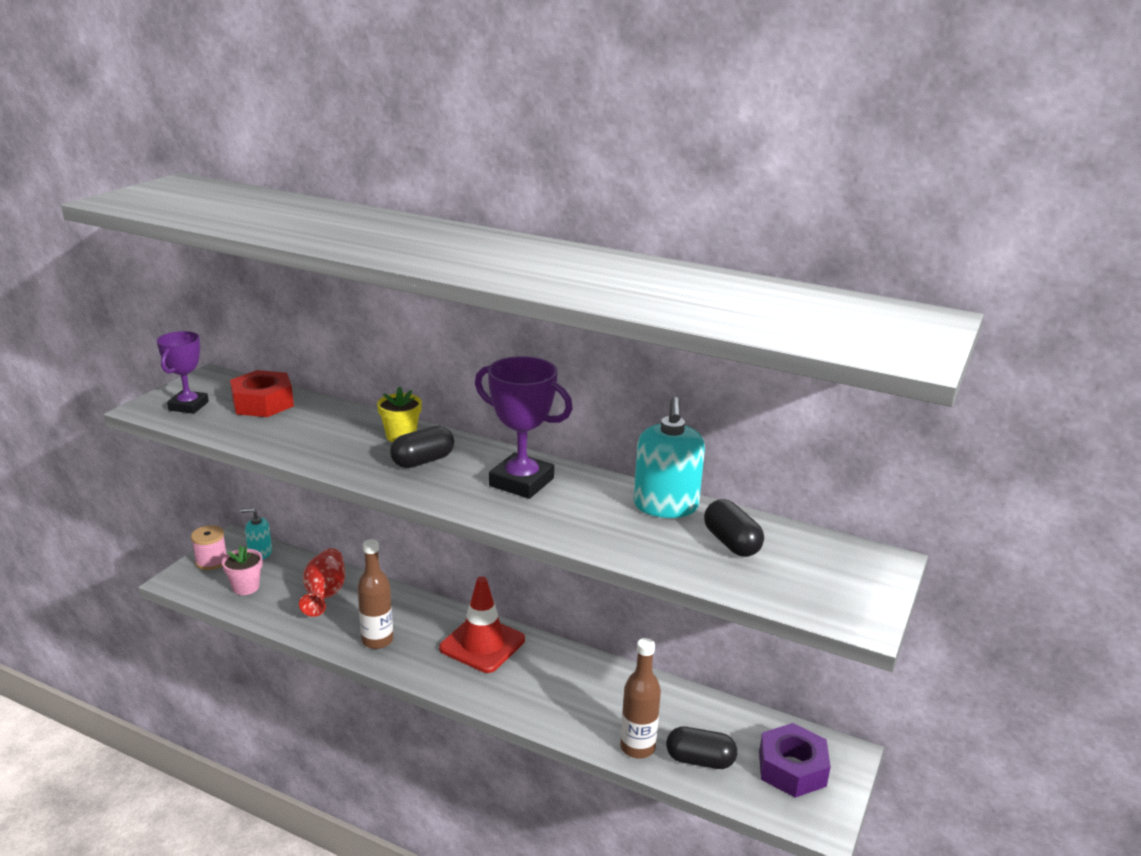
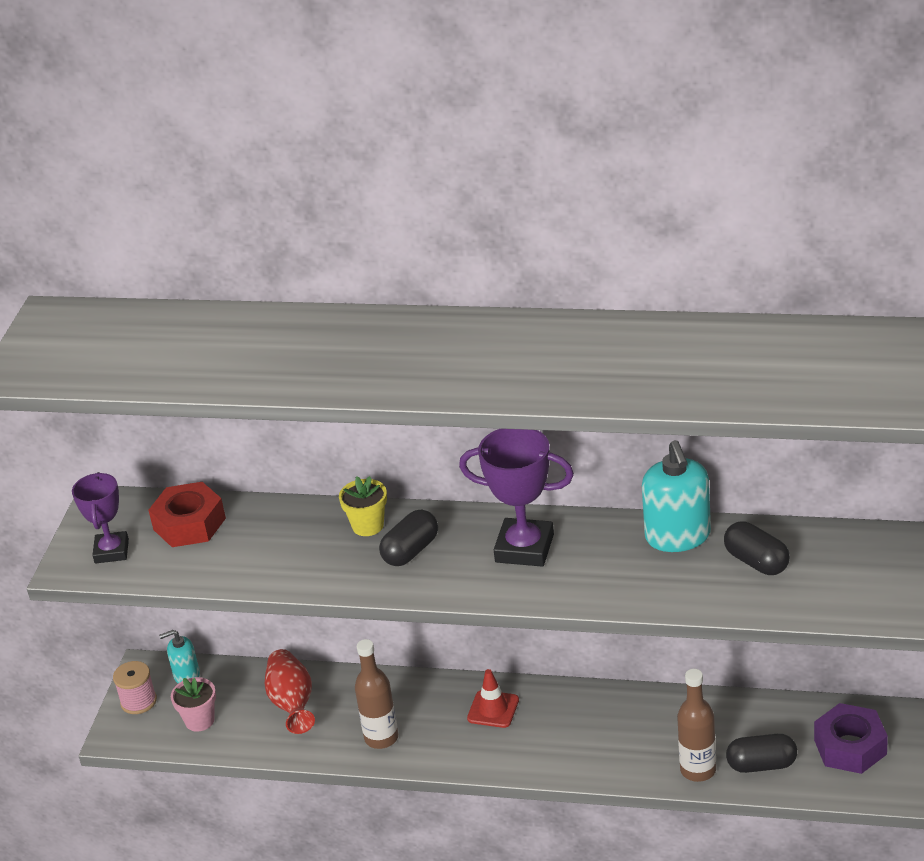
camera: 10 degrees left, 10 degrees up
red traffic cone [439,576,525,673] -> red traffic cone [467,669,519,728], size x0.61

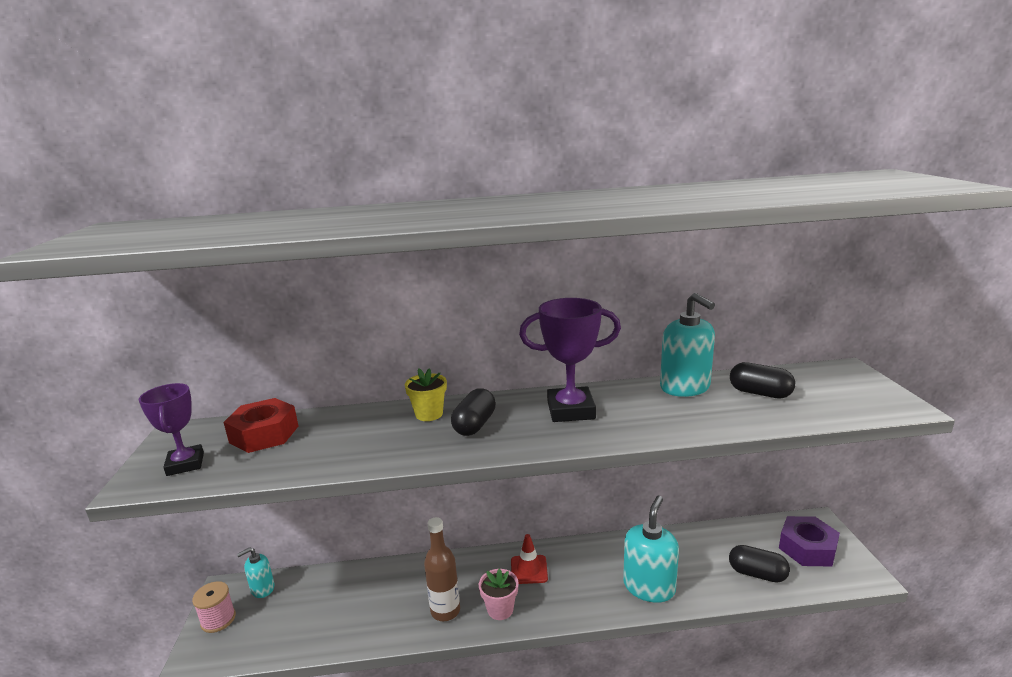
camera: 20 degrees left, 15 degrees down
pink flower pot [171,677,216,732] -> pink flower pot moved to [479,569,519,620]
red vase [265,649,315,734] -> none
brown bottle [677,669,716,782] -> none
black capsule [726,734,797,773] -> black capsule turned 45 degrees clockwise [729,545,790,583]
none -> turquoise soap dispenser [623,496,679,603]

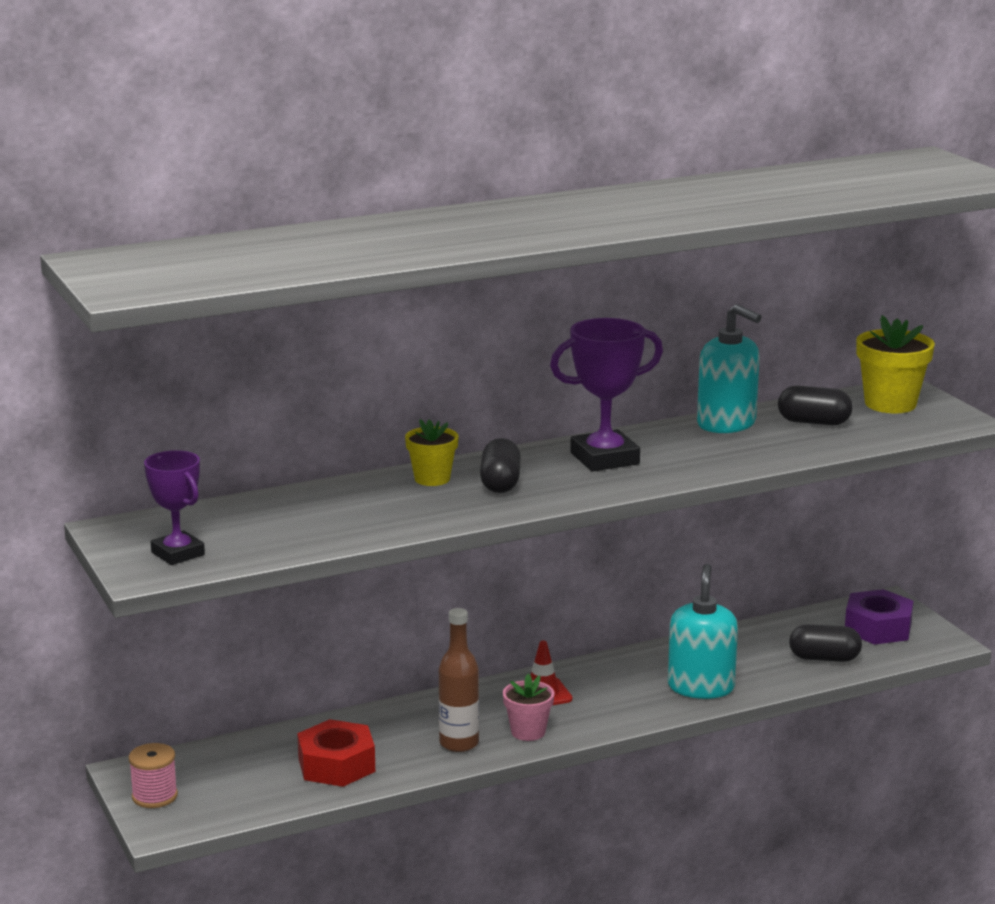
camera: 20 degrees left, 0 degrees up
red nut [224,398,298,453] -> red nut moved to [297,719,375,787]
turquoise soap dispenser [237,547,275,598] -> none
none -> yellow flower pot [856,315,935,413]

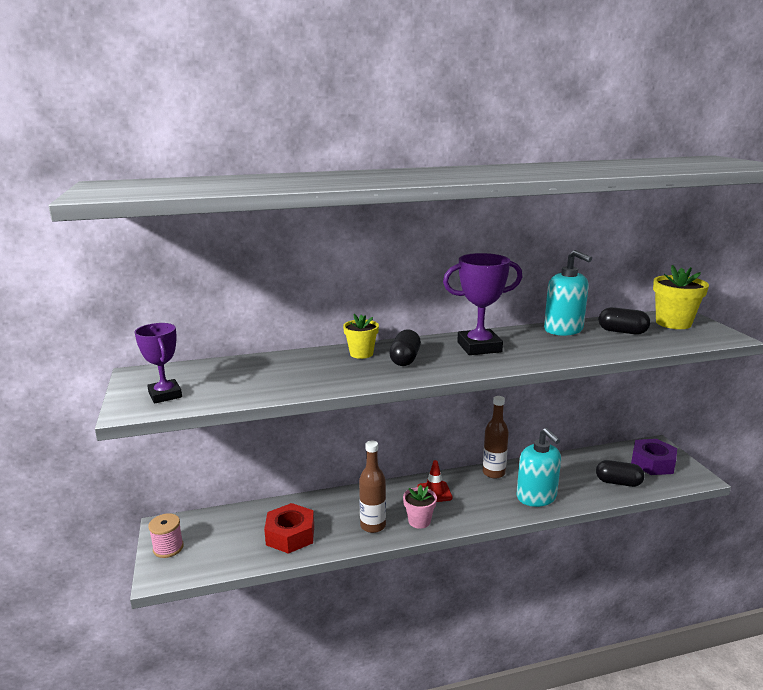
camera: 10 degrees right, 0 degrees up
turquoise soap dispenser [668,564,738,699] -> turquoise soap dispenser turned 135 degrees clockwise [517,428,561,507]
none -> brown bottle [483,396,509,479]

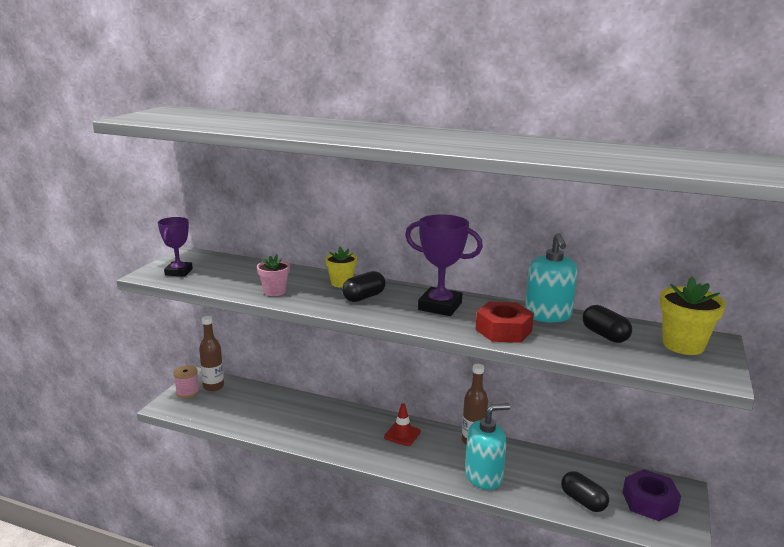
camera: 35 degrees right, 0 degrees up
red nut [264,503,314,554] -> red nut moved to [476,302,534,343]
brown bottle [359,441,386,533] -> brown bottle moved to [199,316,224,391]
pink flower pot [403,485,437,529] -> pink flower pot moved to [257,254,290,296]
turquoise soap dispenser [517,428,561,507] -> turquoise soap dispenser turned 120 degrees counterclockwise [465,403,510,490]

